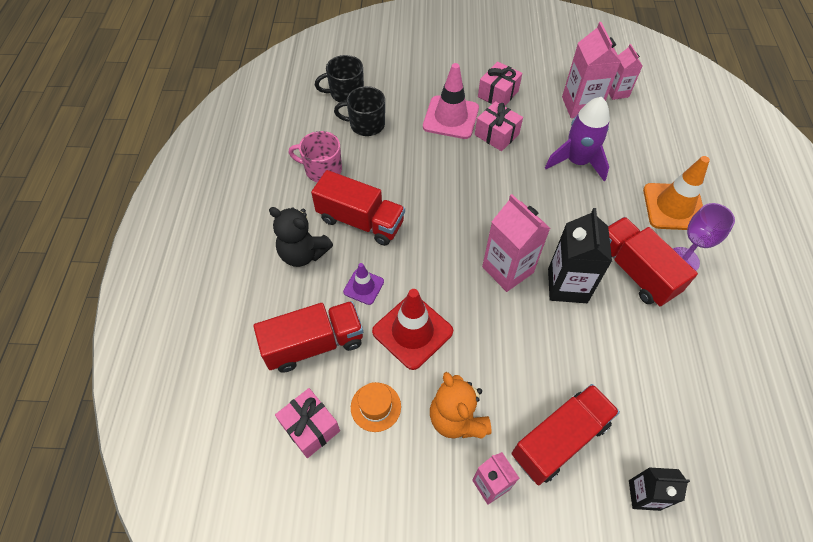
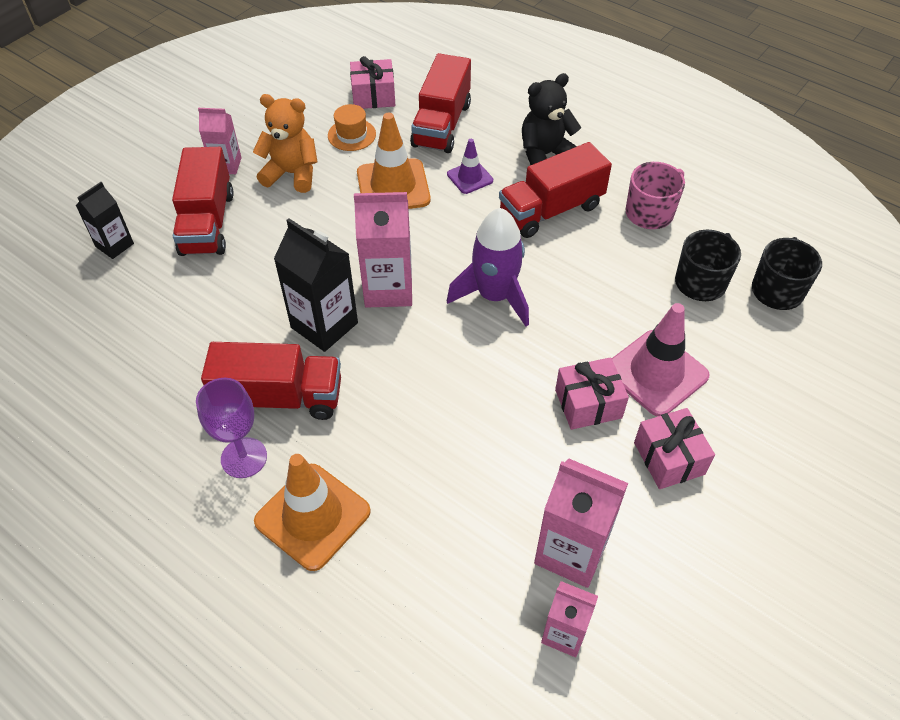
camera: 125 degrees right, 5 degrees down
red traffic cone [372,289,453,370] -> orange traffic cone [357,113,431,209]
purple rocket [545,97,610,181] -> purple rocket moved to [447,208,529,327]

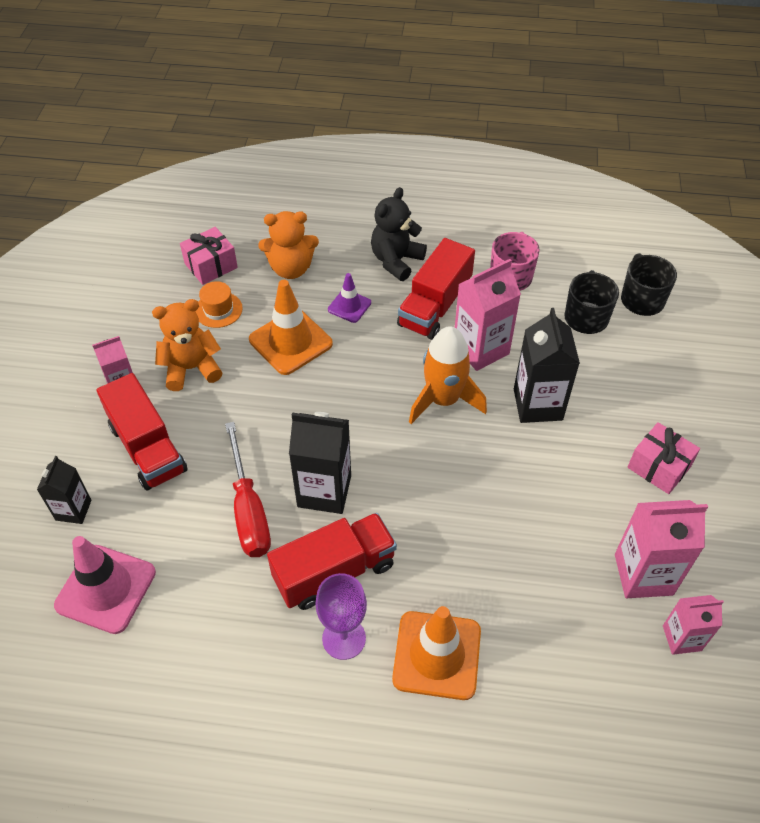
camera: 30 degrees left, 0 degrees up
pink carton [354,192,412,308] -> pink carton moved to [455,259,521,371]
red truck [410,53,471,153] -> orange teddy bear [258,211,319,279]
purple rocket [447,208,529,327] -> orange rocket [409,326,487,424]
pink gift [555,357,629,430] -> none
pink traffic cone [612,303,710,416] -> pink traffic cone moved to [54,536,156,634]
none -> red screwdriver [225,422,271,557]
none -> black carton [514,308,580,423]

